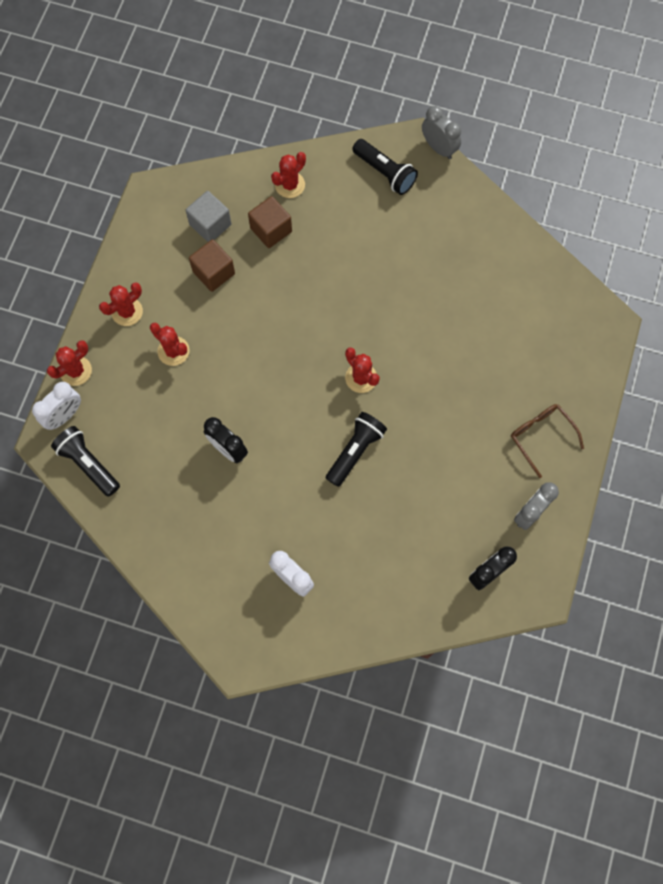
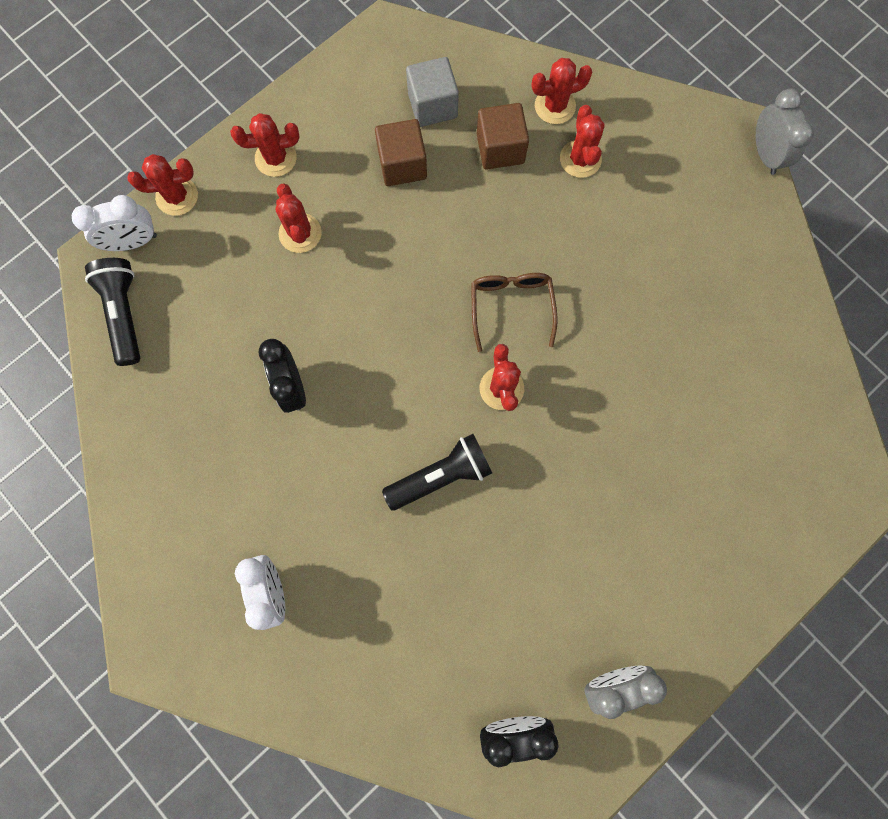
camera: 30 degrees right, 5 degrees up
black flashlight [352,139,418,195] -> none
brown glasses [511,404,584,478] -> brown glasses moved to [471,273,558,352]
none -> red cactus [560,105,605,178]

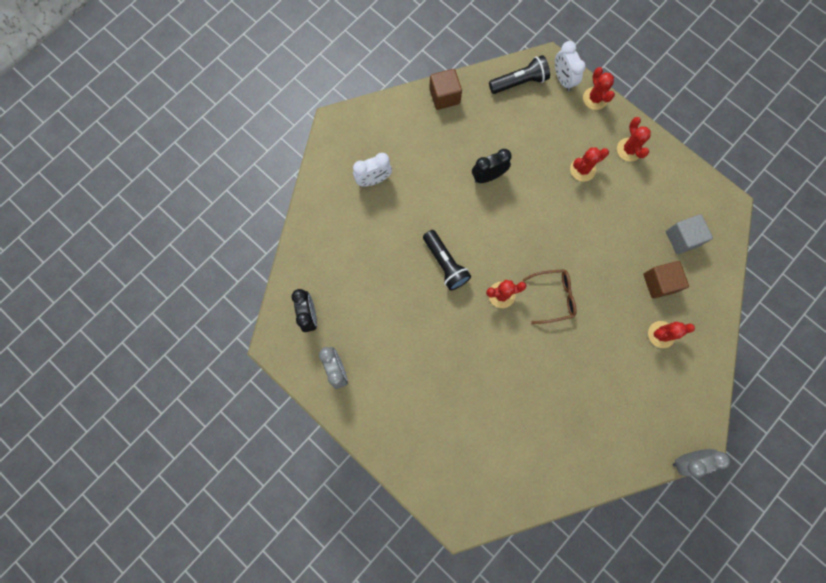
camera: 85 degrees right, 0 degrees up
brown cube [375,119,427,186] -> brown cube moved to [429,69,462,110]
red cactus [531,58,592,124] -> none

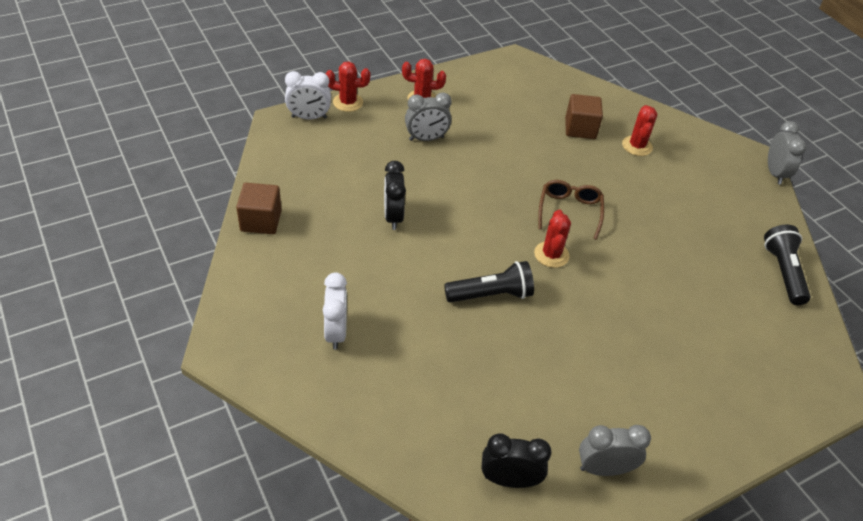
camera: 75 degrees left, 30 degrees down
black flashlight [489,55,550,94] -> black flashlight moved to [764,225,811,305]
red cactus [570,147,609,181] -> grey clock [405,92,452,141]
grey cube [666,214,713,254] -> none

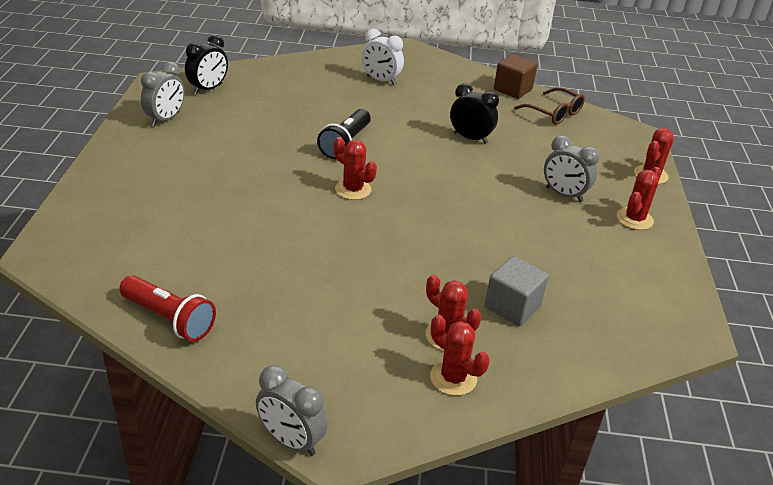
camera: 125 degrees right, 10 degrees down
white clock [285,71,331,120] -> none
grey clock [405,92,452,141] -> grey clock turned 75 degrees counterclockwise [544,135,599,202]
brown glasses [538,180,604,240] -> brown glasses moved to [514,87,585,125]
brown cube [565,94,603,139] -> grey cube [484,256,549,326]
black flashlight [764,225,811,305] -> red flashlight [119,275,216,342]
none -> red cactus [430,315,490,396]

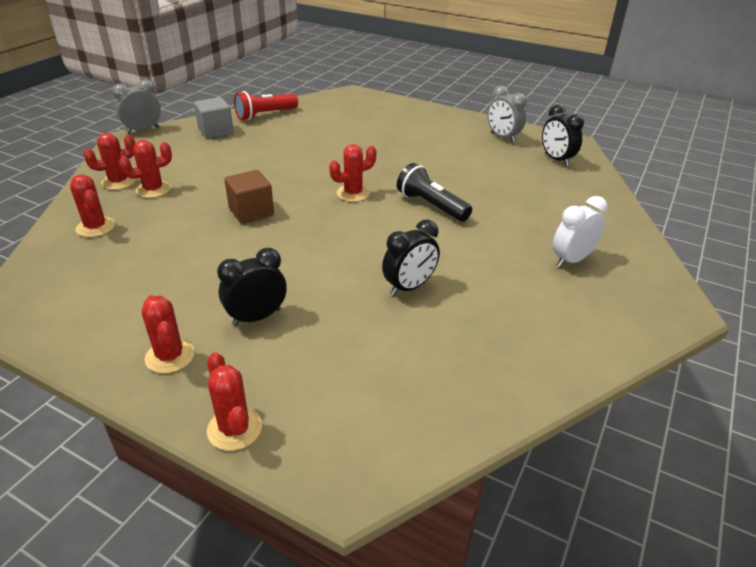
camera: 115 degrees right, 0 degrees up
grey cube [484,256,549,326] -> grey cube moved to [194,97,234,139]
brown cube [494,54,538,99] -> brown cube moved to [224,170,274,224]
brown glasses [514,87,585,125] -> none
grey clock [544,135,599,202] -> black clock [217,248,287,326]
none -> red cactus [70,174,115,237]

